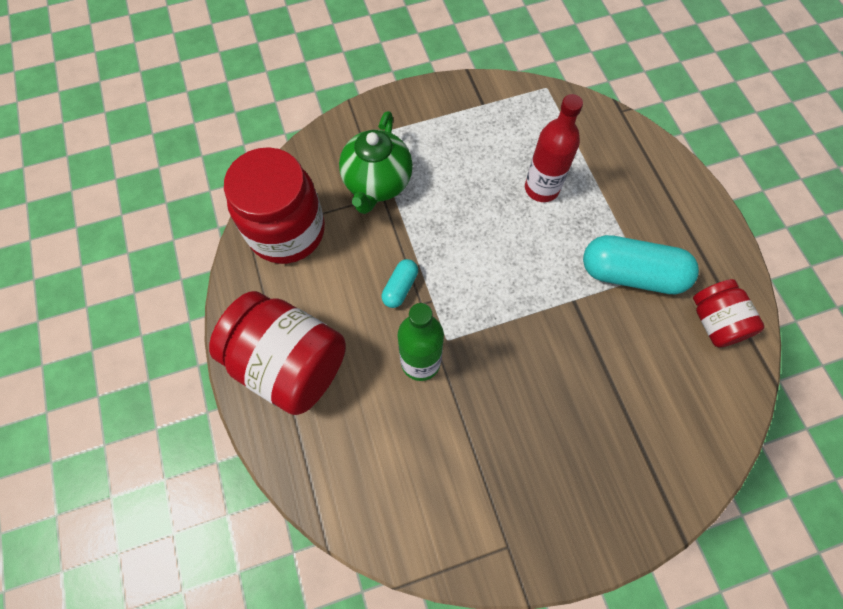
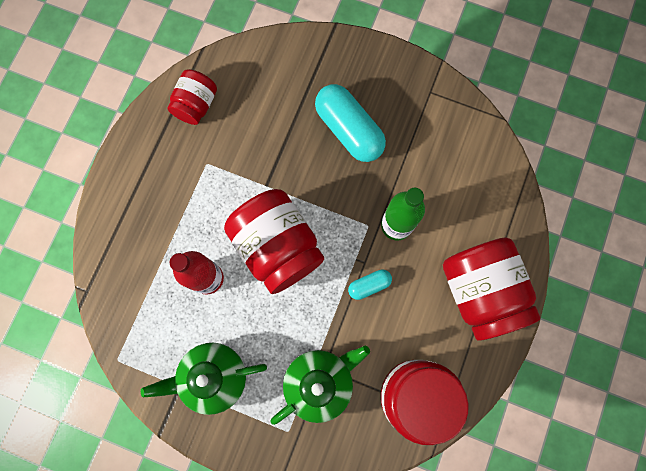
camera: 140 degrees left, 10 degrees up
turquoise capsule [583,235,699,294] -> turquoise capsule moved to [315,84,386,162]
none -> green teapot [141,343,267,415]
none -> red jar [224,189,324,294]

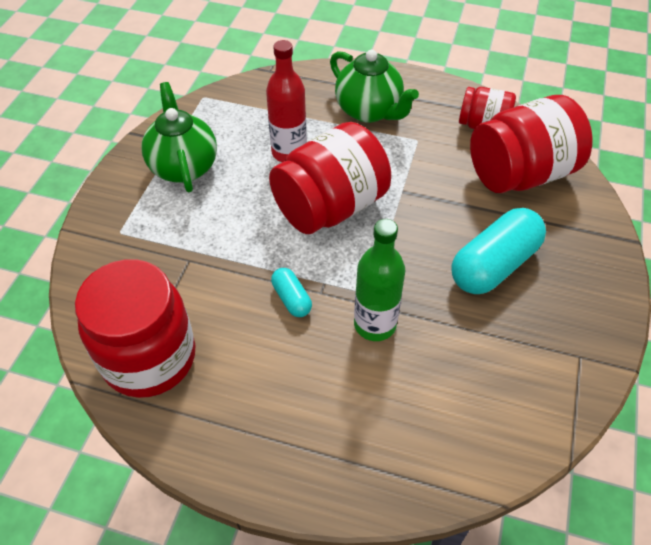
camera: 85 degrees right, 25 degrees down
green teapot [271,345,370,425] -> green teapot moved to [330,49,419,123]
red jar [443,237,540,341] -> red jar moved to [470,95,593,193]

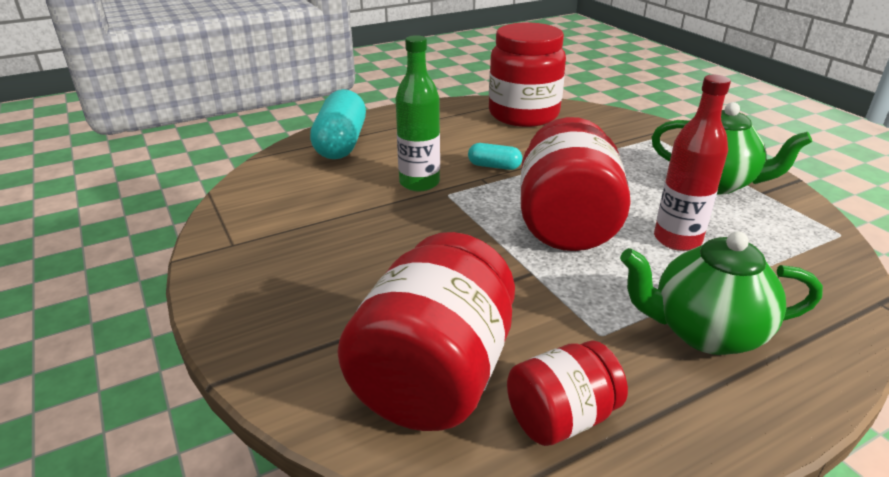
camera: 135 degrees right, 20 degrees down
turquoise capsule [451,208,546,294] -> turquoise capsule moved to [310,89,366,159]

